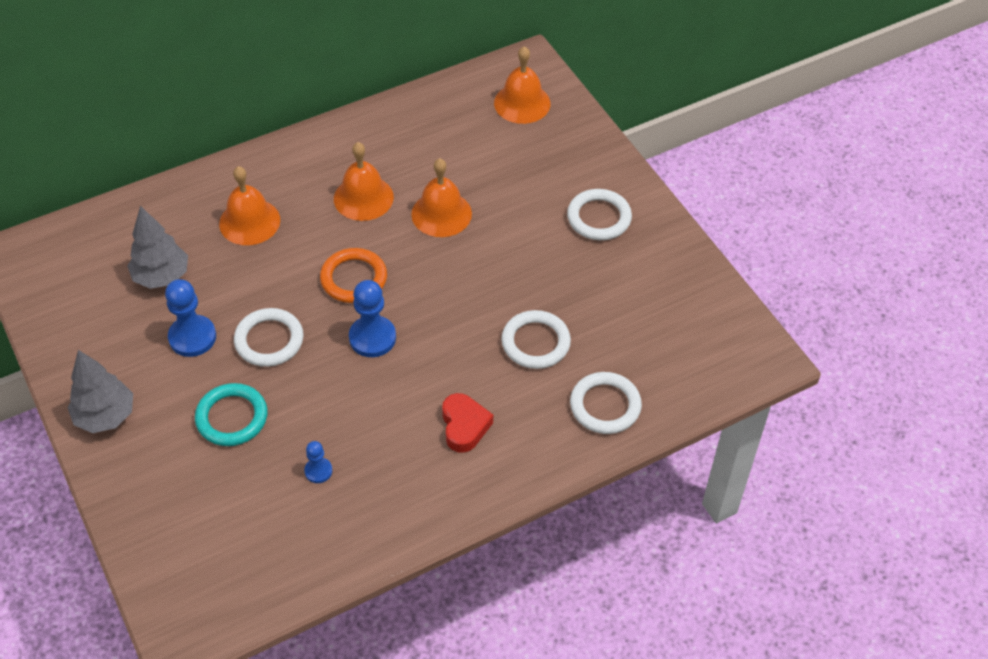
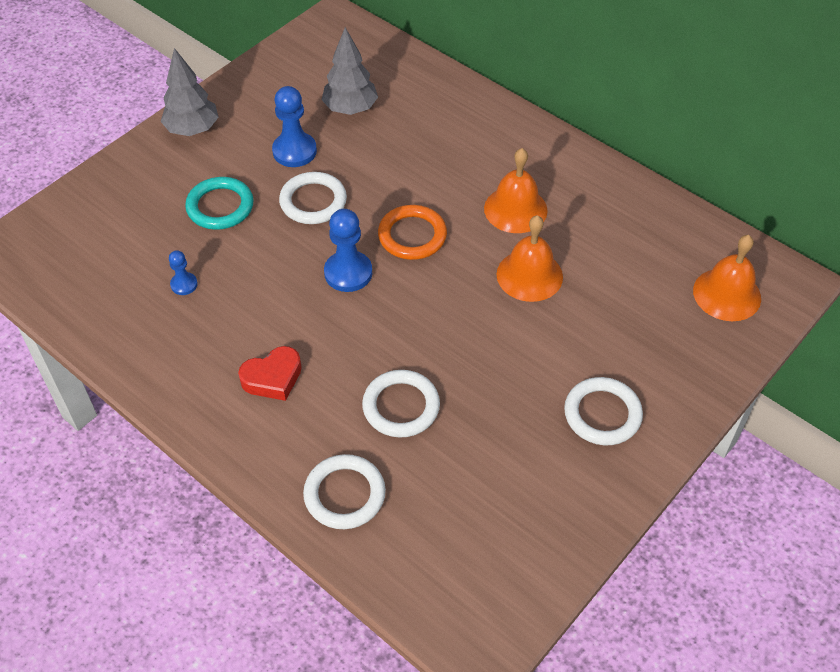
camera: 70 degrees right, 0 degrees up
orange bell [219,166,280,245] -> none

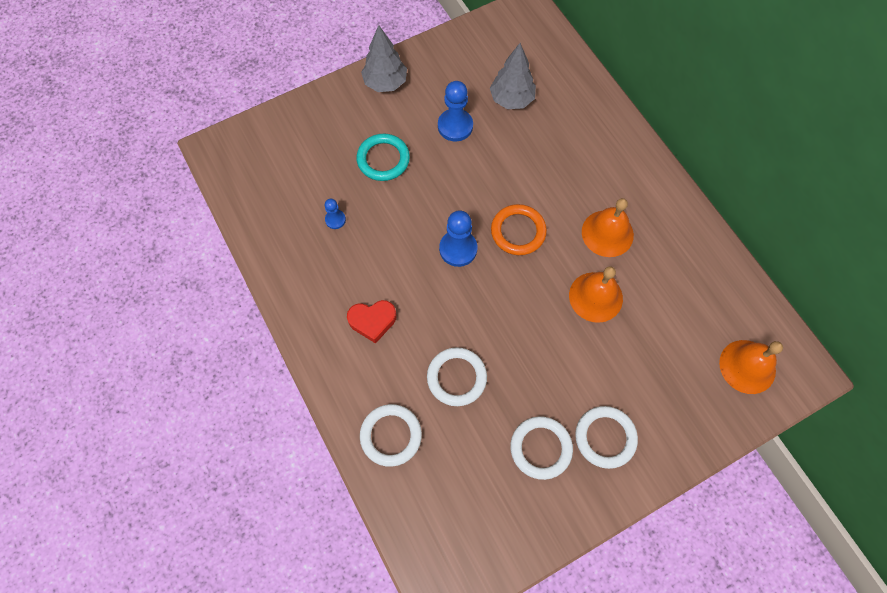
camera: 20 degrees right, 15 degrees up
white ring [279,172,347,224] -> white ring moved to [511,416,573,480]

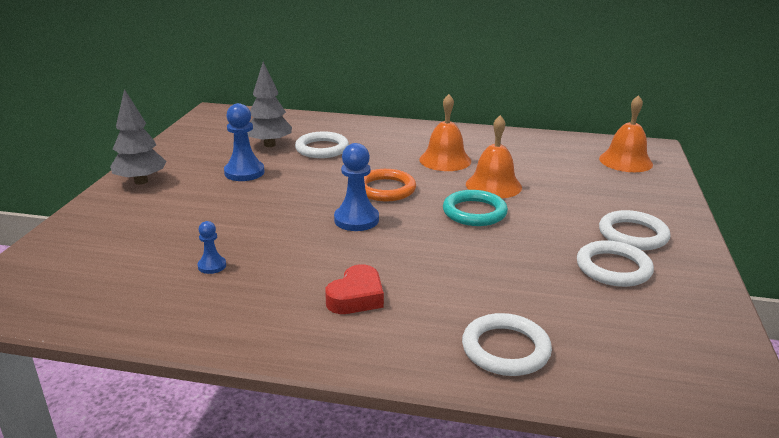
camera: 50 degrees left, 40 degrees down
turquoise ring [356,134,410,181] -> turquoise ring moved to [443,190,508,226]
white ring [427,347,487,406] -> white ring moved to [295,131,349,158]

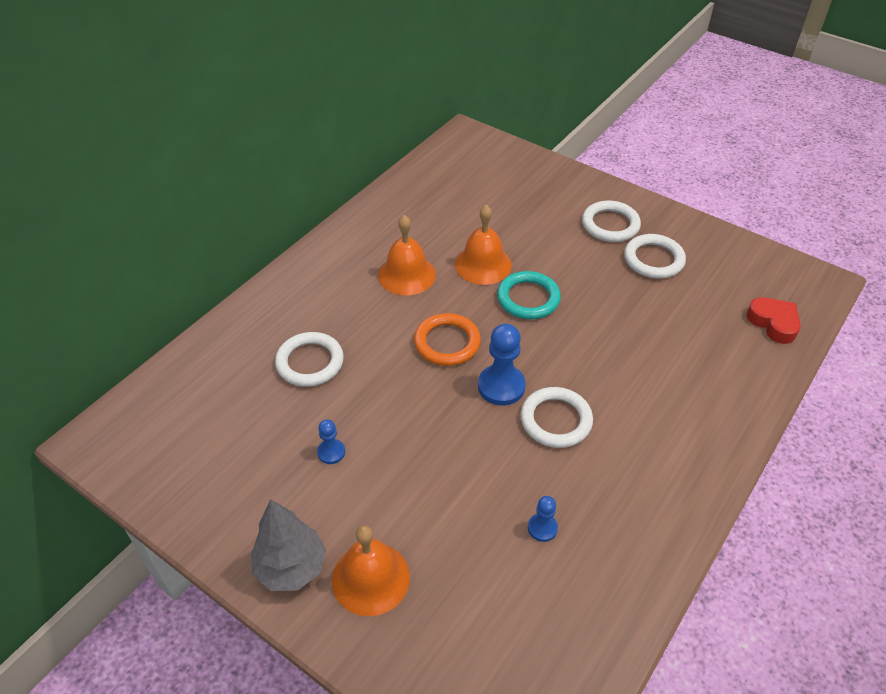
camera: 65 degrees left, 20 degrees up
blue pawn [224,103,264,181] -> blue pawn [317,419,345,464], size x0.55
grey tree [247,62,292,147] -> none
red heart [325,264,384,314] -> red heart moved to [746,297,801,344]
white ring [462,313,552,376] -> white ring moved to [520,387,593,448]
orange bell [599,95,653,172] -> orange bell moved to [332,525,410,616]

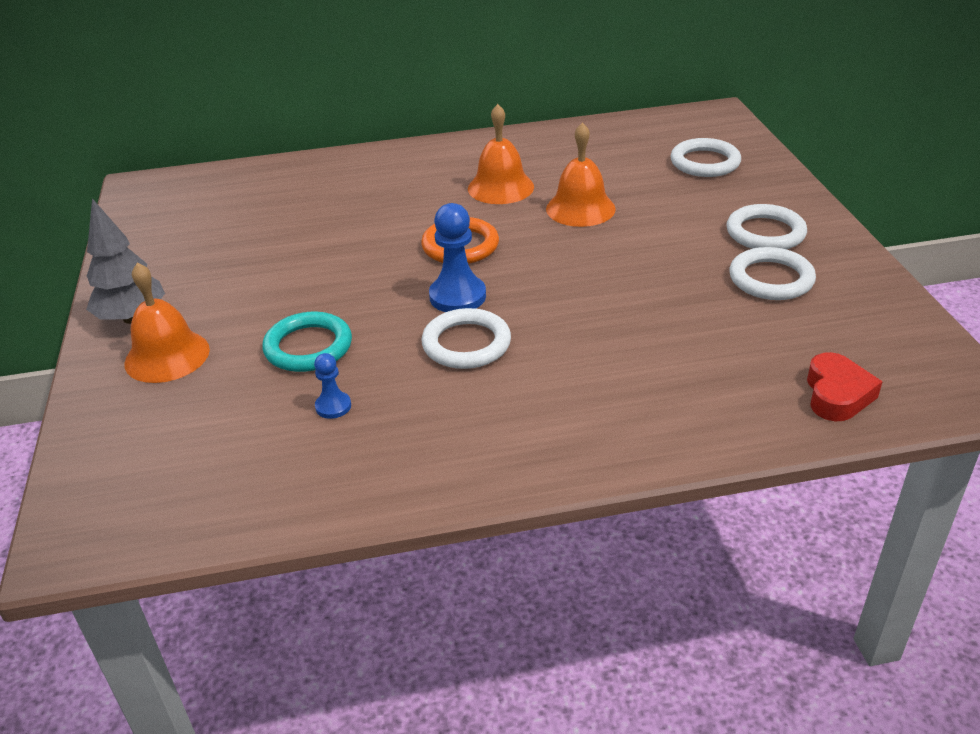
camera: 45 degrees right, 10 degrees down
white ring [275,332,344,387] -> white ring moved to [670,138,741,177]
blue pawn [317,419,345,464] -> none
turquoise ring [497,271,561,319] -> turquoise ring moved to [262,312,352,372]

